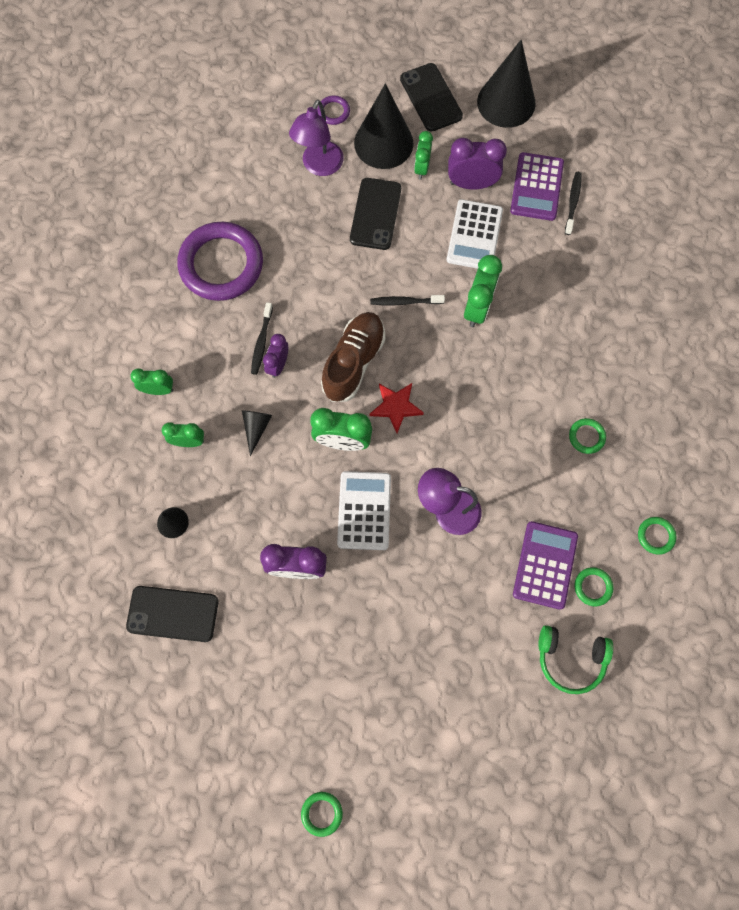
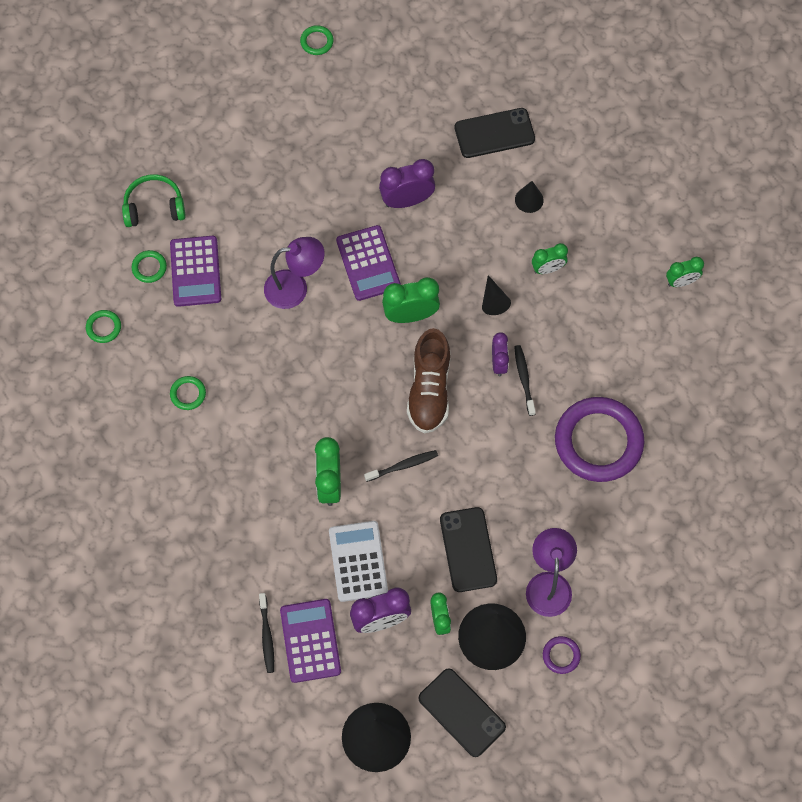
camera: 160 degrees right, 5 degrees down
green clock [130,369,173,395] -> green clock moved to [666,257,704,287]
white calculator [337,471,391,550] -> purple calculator [336,225,401,301]
red star [370,383,424,433] -> none

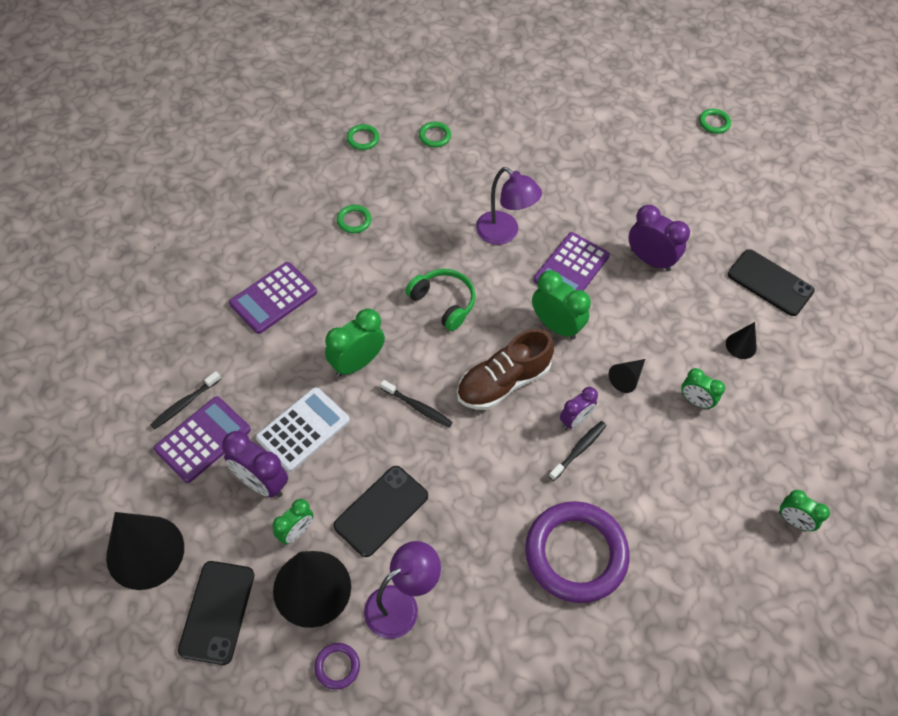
camera: 50 degrees right, 10 degrees down
green headphones [122,174,186,227] -> green headphones moved to [405,269,476,331]
purple calculator [170,236,221,307] -> purple calculator moved to [229,262,317,334]

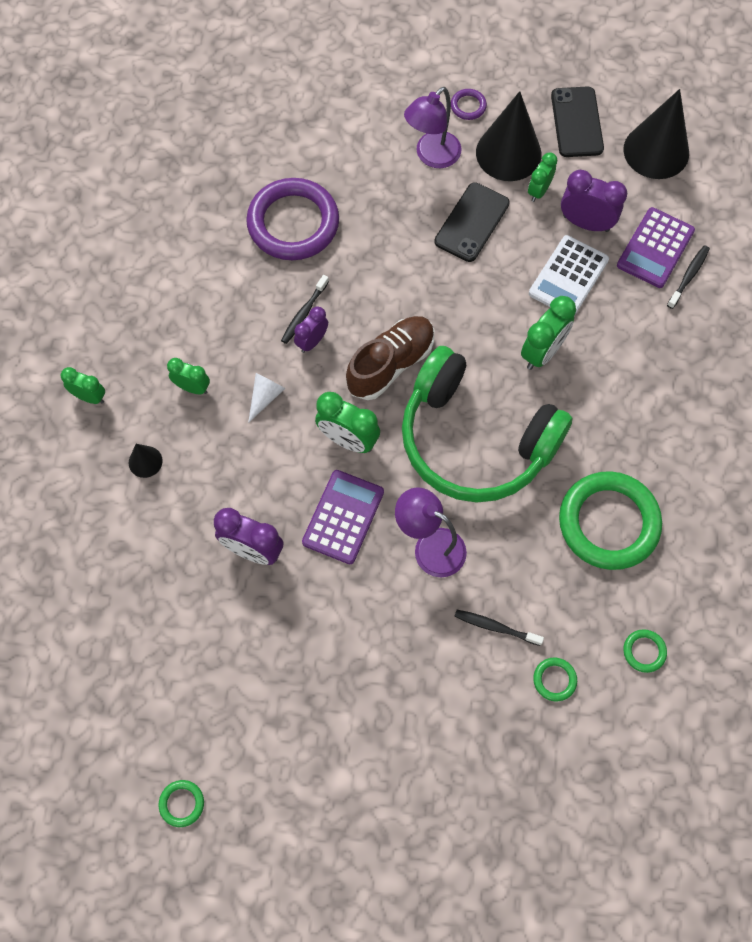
camera: 170 degrees right, 10 degrees up
purple calculator [229,262,317,334] -> none
green ring [337,205,371,233] -> green ring [559,471,662,570], size x2.45
black toothbrush [380,380,453,427] -> black toothbrush moved to [454,610,544,646]
green headphones [405,269,476,331] -> green headphones [402,346,573,503], size x2.15
black cone [609,359,645,393] -> white cone [248,373,286,423]
black phone [728,249,815,316] -> none
green clock [779,490,830,531] -> green clock moved to [61,367,105,404]

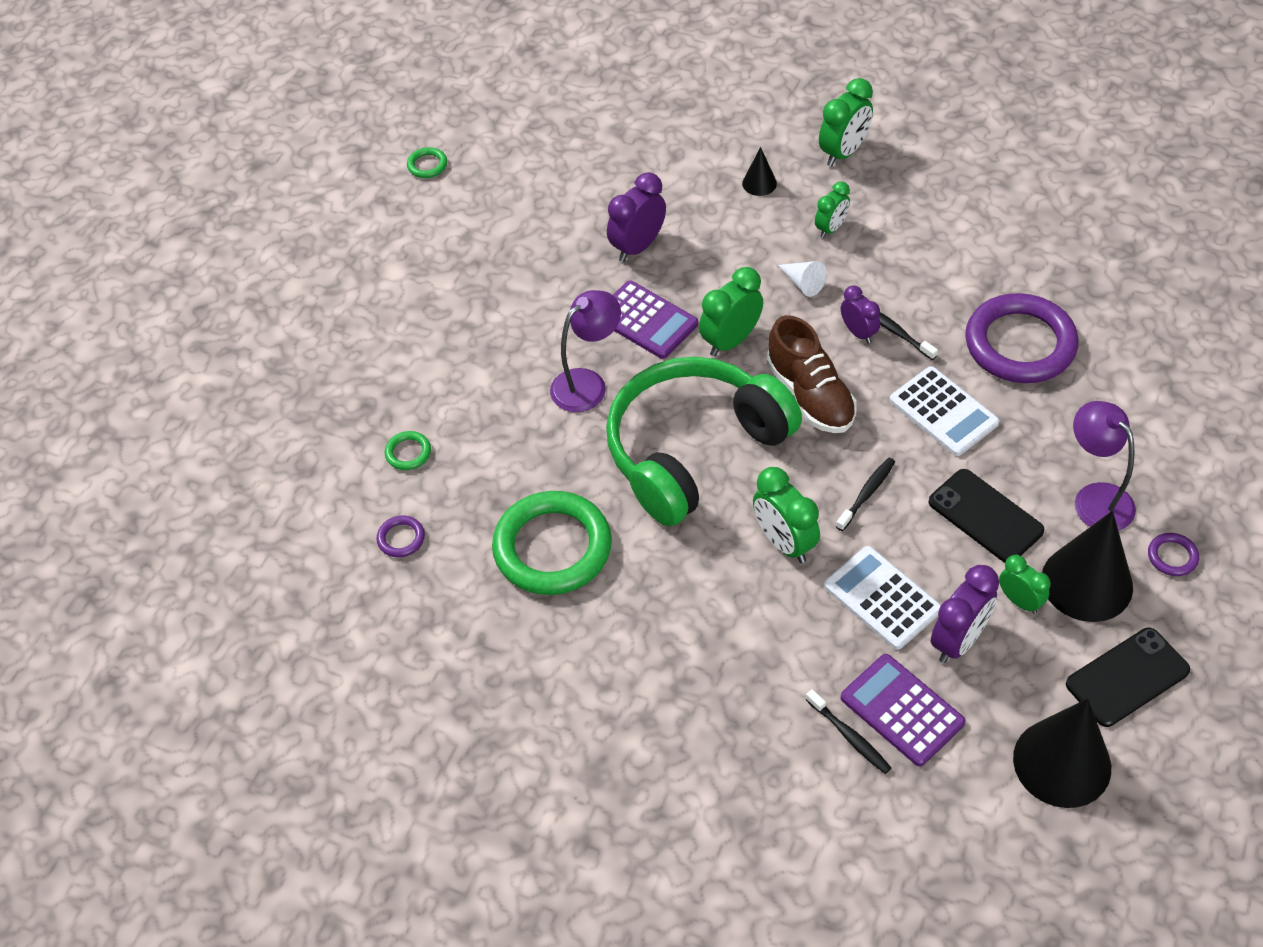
camera: 110 degrees right, 15 degrees down
green clock [61,367,105,404] -> green clock [819,78,873,167], size x1.57
black toothbrush [454,610,544,646] -> black toothbrush moved to [836,458,895,531]
black phone [551,86,604,157] -> black phone turned 45 degrees counterclockwise [1066,628,1190,727]
green ring [623,629,667,673] -> purple ring [377,515,425,557]
none -> white calculator [889,366,999,456]

